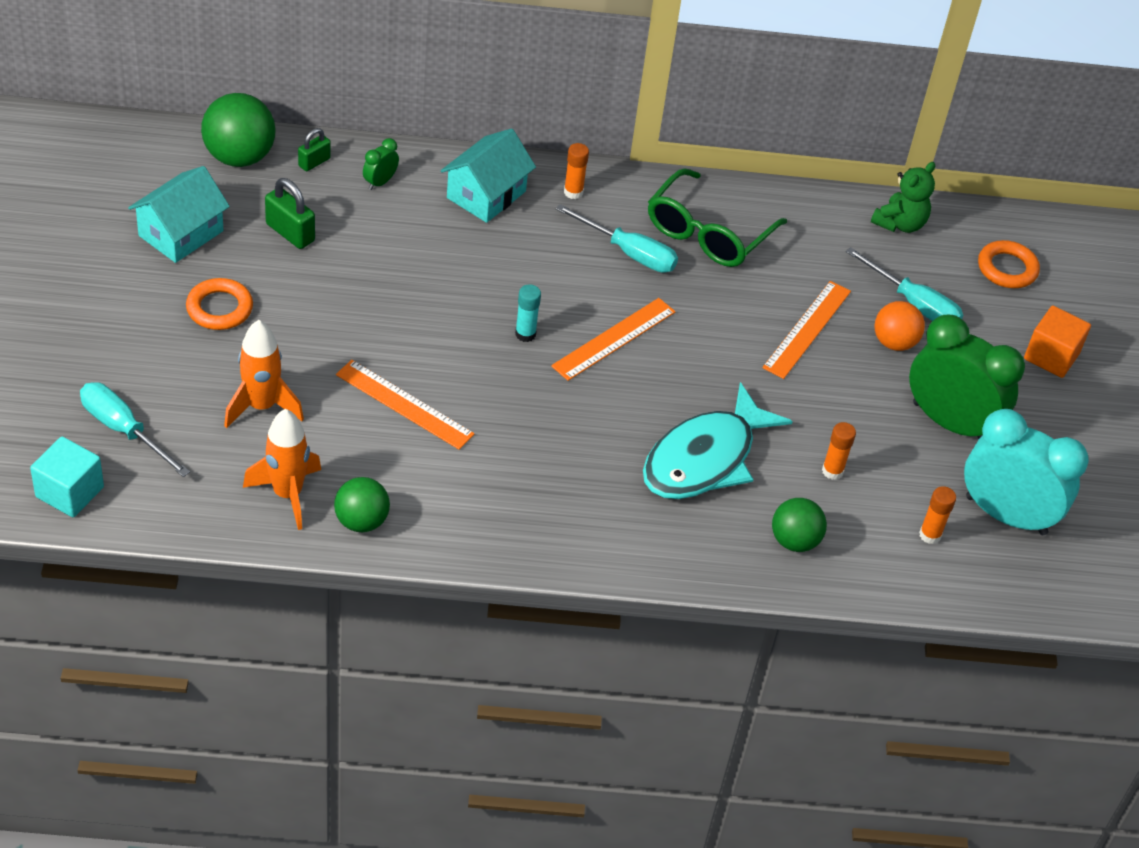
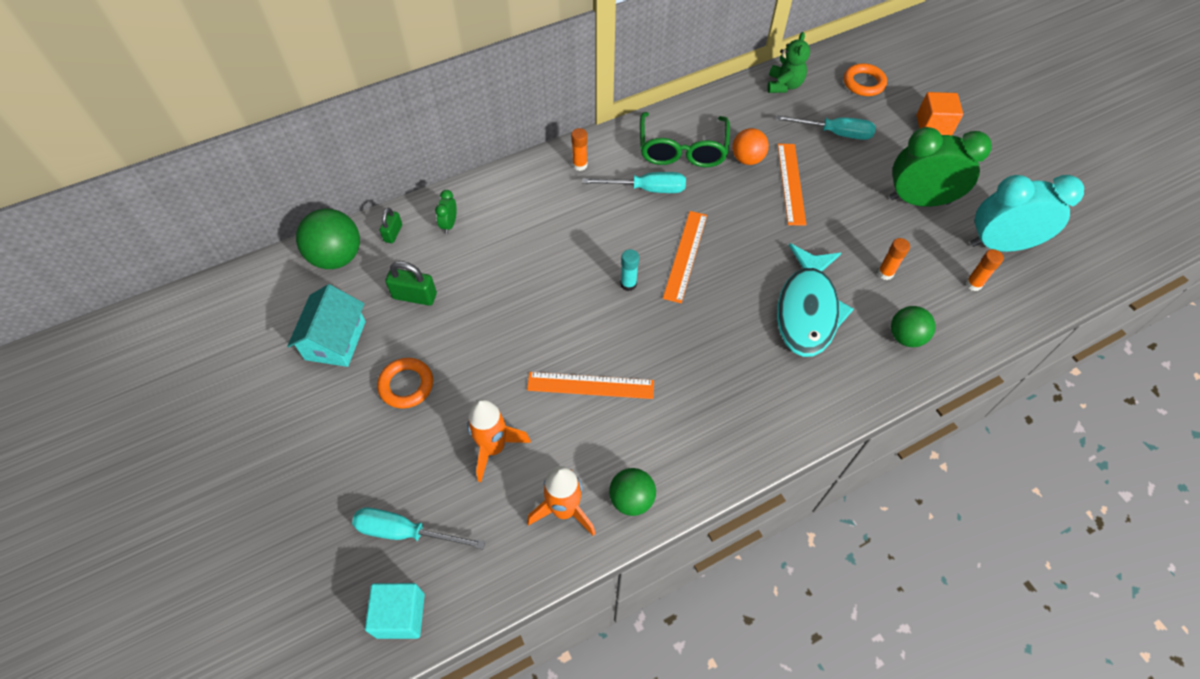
camera: 25 degrees left, 10 degrees up
turquoise house [441,128,536,223] -> none
orange ball [874,301,925,351] -> orange ball moved to [732,128,769,165]

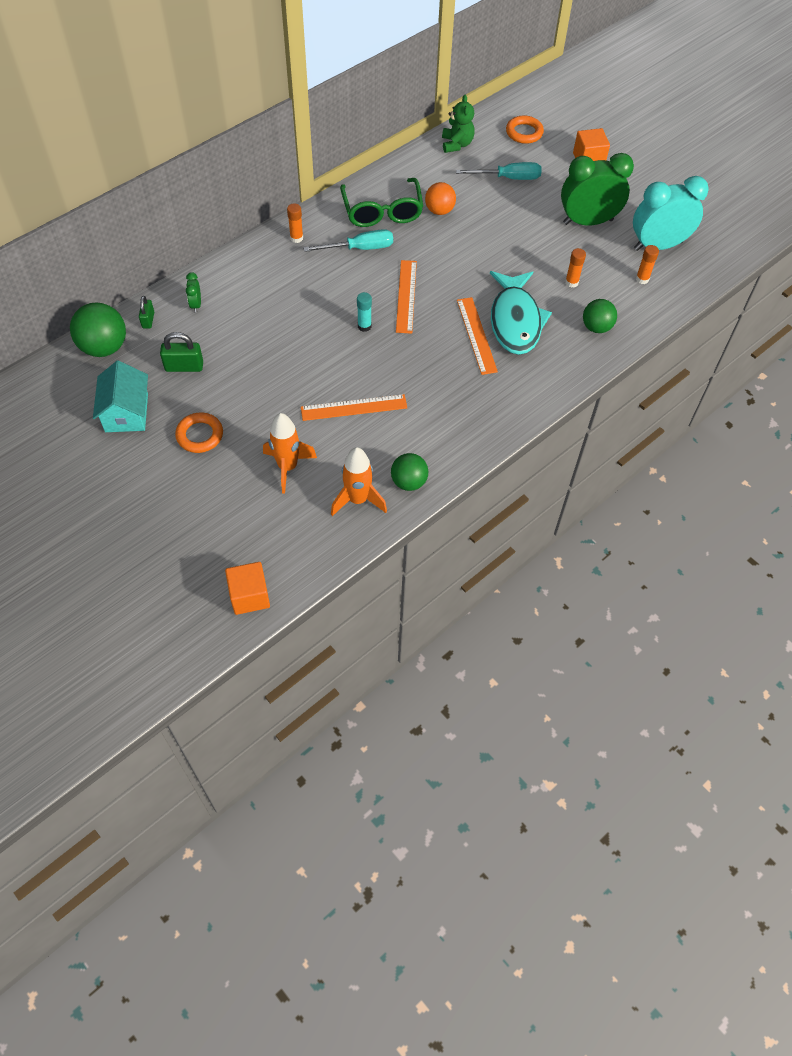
camera: 15 degrees left, 0 degrees up
turquoise screwdriver [352,507,485,549] -> none
turquoise cube [365,583,425,639] -> orange cube [225,562,270,615]
orange ruler [778,144,806,226] -> orange ruler moved to [457,297,498,375]

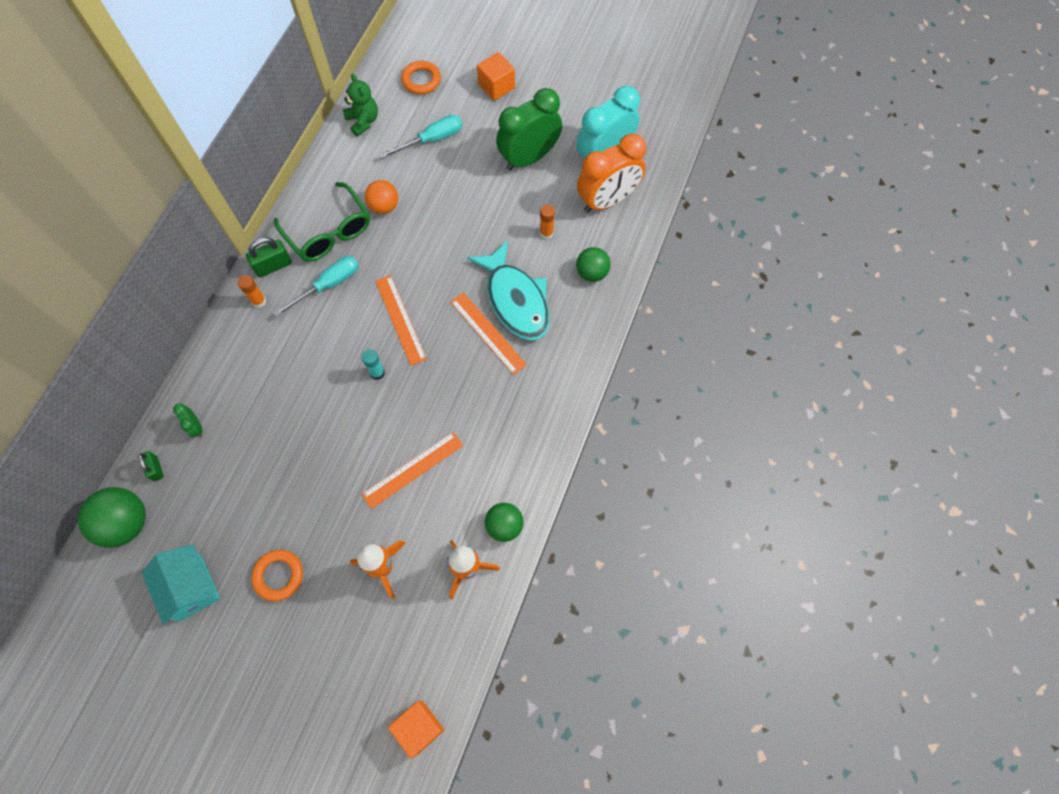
camera: 25 degrees left, 10 degrees up
green padlock [160,332,203,372] -> green padlock moved to [246,237,292,277]
orange glue stick [636,245,659,284] -> orange clock [577,133,646,213]

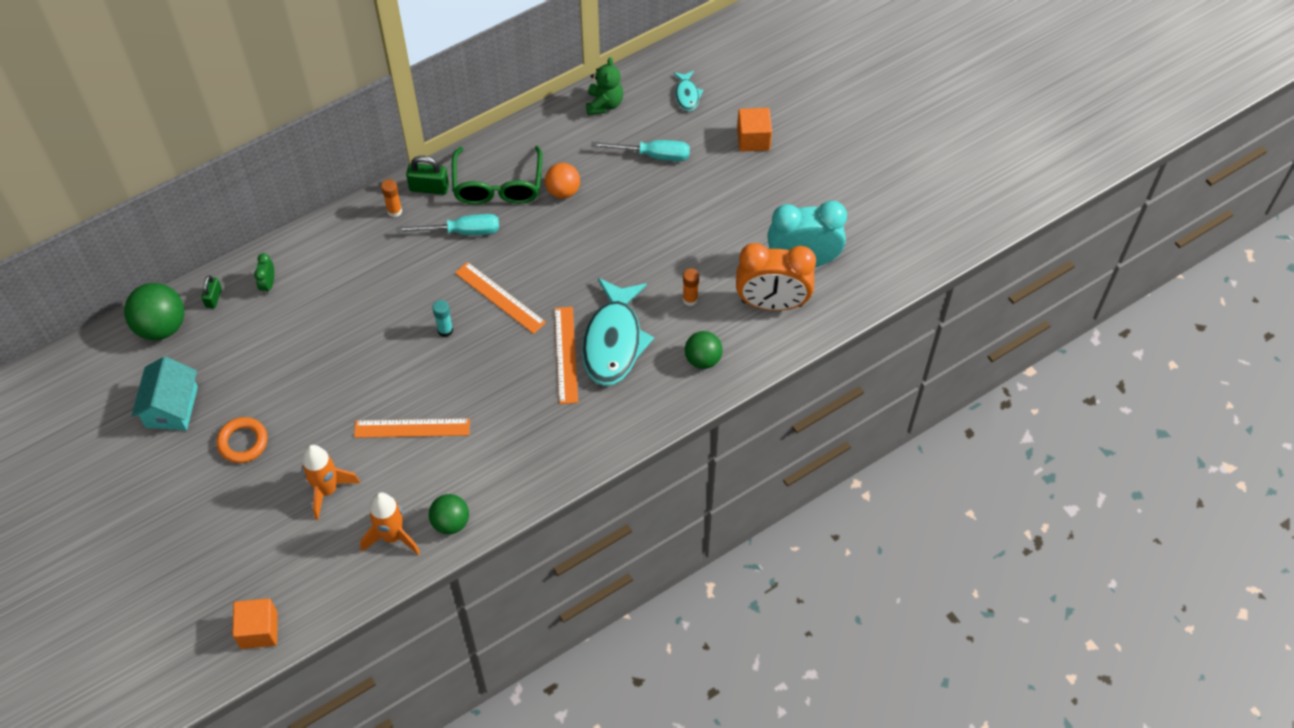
camera: 35 degrees right, 10 degrees down
orange ruler [375,275,427,366] -> orange ruler turned 60 degrees counterclockwise [455,262,546,334]
orange ring [401,61,441,94] -> turquoise fish [673,71,704,111]
green clock [496,88,562,171] -> none

